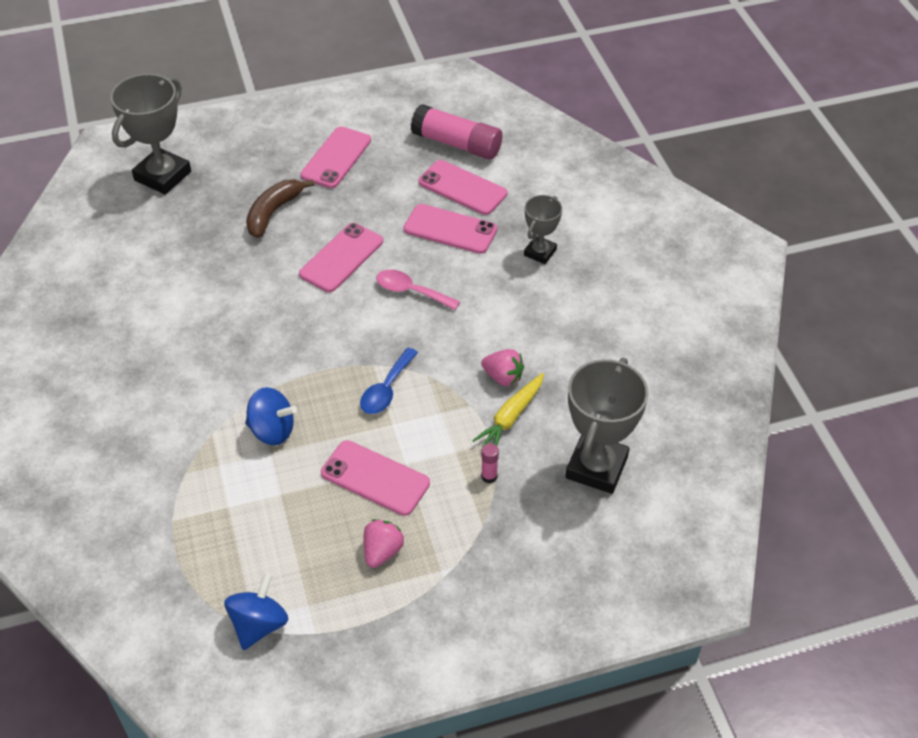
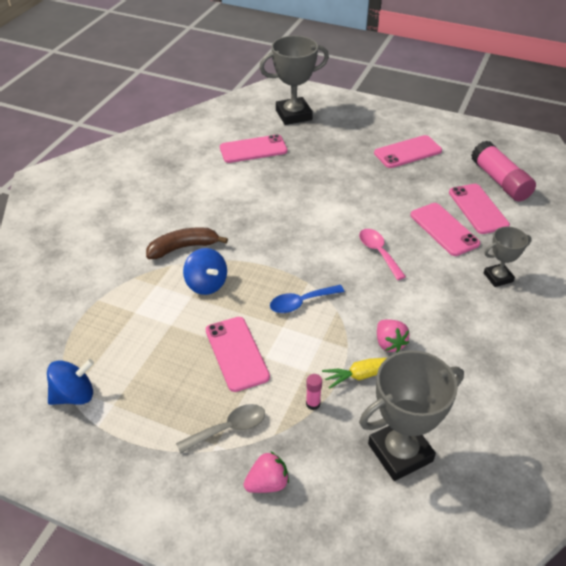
camera: 40 degrees right, 5 degrees down
brown banana [246,179,314,238] -> brown banana moved to [146,227,228,259]
pink phone [299,223,383,292] -> pink phone moved to [220,134,287,163]
pink strawberry [364,519,404,568] -> pink strawberry moved to [244,451,289,493]
none -> grey spoon [176,404,265,454]

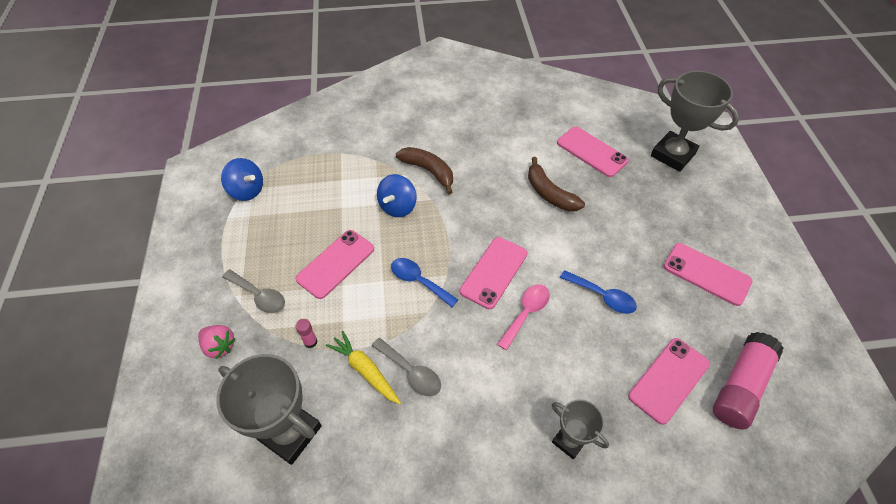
camera: 60 degrees right, 10 degrees up
pink strawberry [377,319,410,353] -> grey spoon [372,338,441,397]
pink phone [410,203,480,256] -> pink phone moved to [460,237,527,309]
none -> brown banana [528,157,585,211]
none -> blue spoon [560,270,637,314]

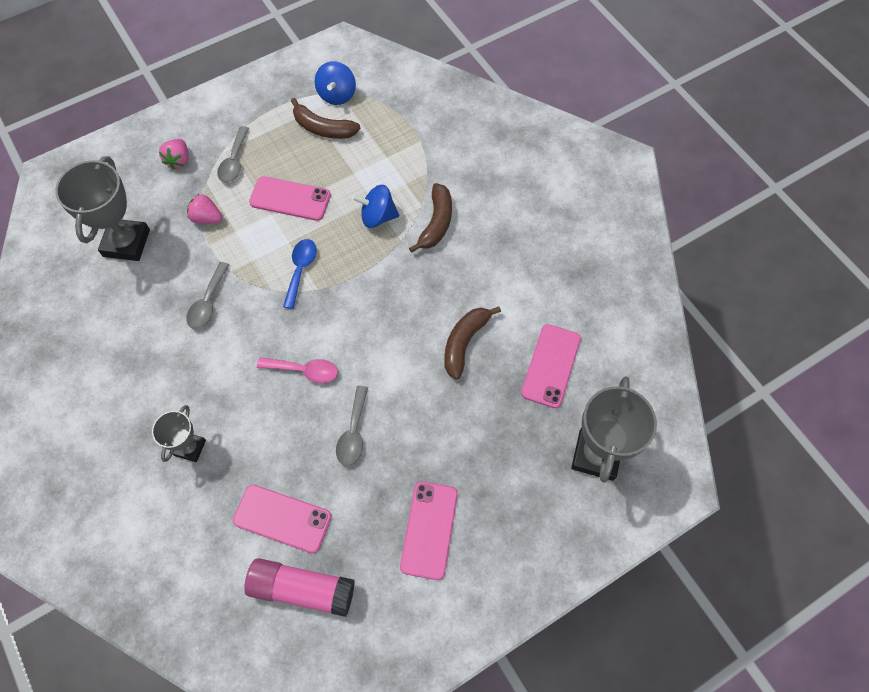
camera: 65 degrees right, 10 degrees up
pink glue stick [296,319,318,348] -> pink strawberry [187,194,222,224]
yellow carrot [326,331,401,404] -> none
pink phone [460,237,527,309] -> none
blue spoon [560,270,637,314] -> grey spoon [336,386,368,466]
none -> brown banana [291,98,360,139]

